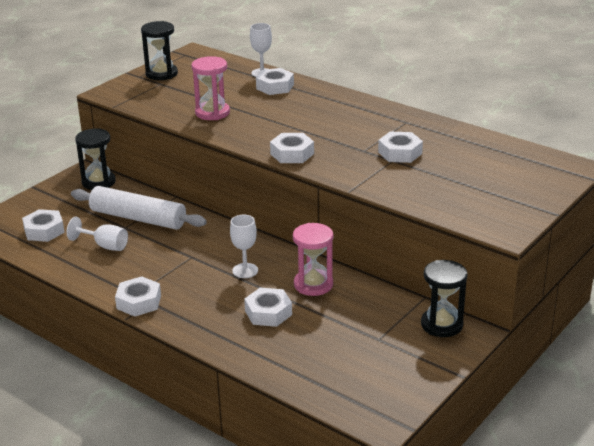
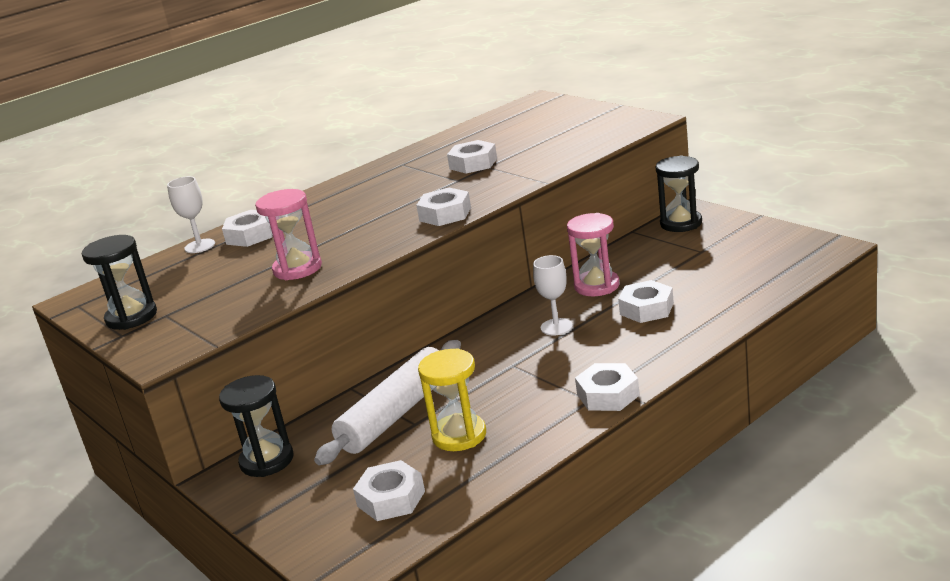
camera: 75 degrees left, 5 degrees down
white goblet [67,217,128,251] -> yellow hourglass [418,348,486,451]

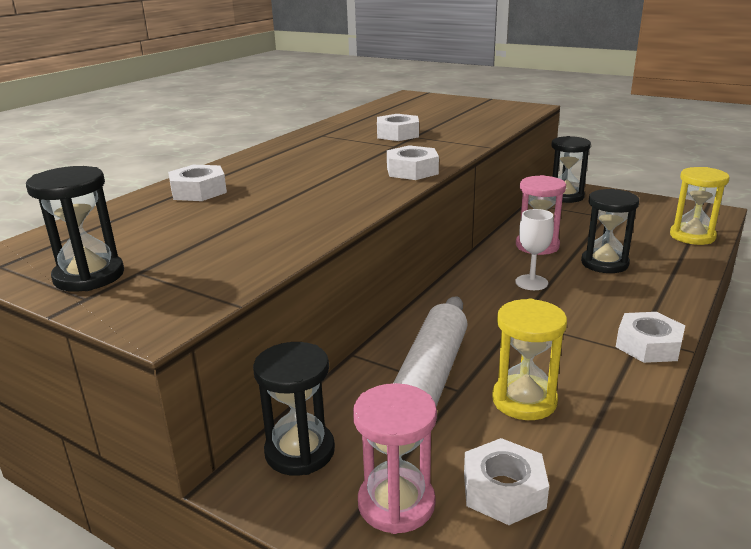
camera: 20 degrees left, 0 degrees up
white goblet [167,176,215,253] -> none
pink hourglass [255,189,322,280] -> pink hourglass moved to [353,383,437,534]
white nut [618,280,674,323] -> black hourglass [581,189,639,273]
none -> yellow hourglass [670,167,730,245]

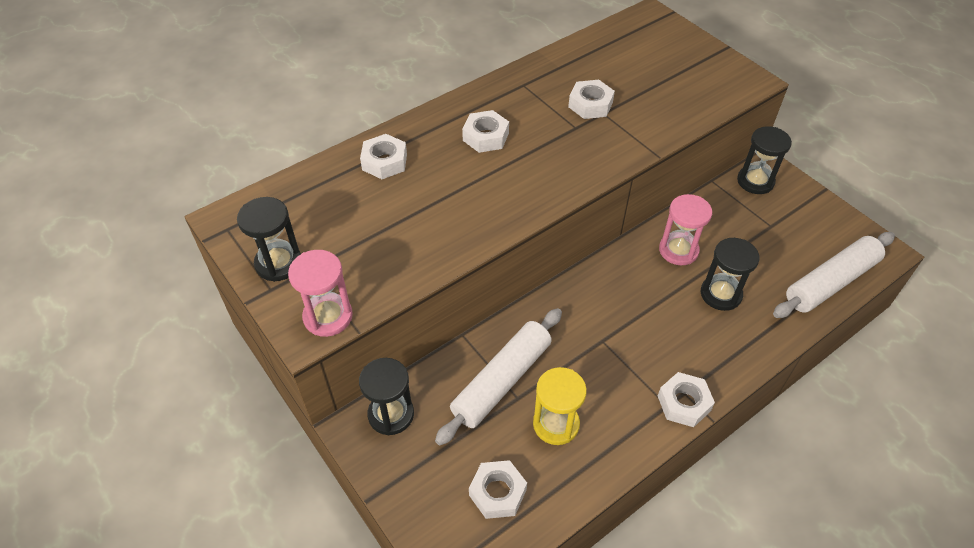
camera: 20 degrees right, 25 degrees up
pink hourglass [353,383,437,534] -> pink hourglass moved to [288,250,353,337]
white nut [387,145,439,180] -> white nut moved to [462,110,509,153]
white goblet [515,209,554,290] -> none
yellow hourglass [670,167,730,245] -> white rolling pin [773,232,895,318]

